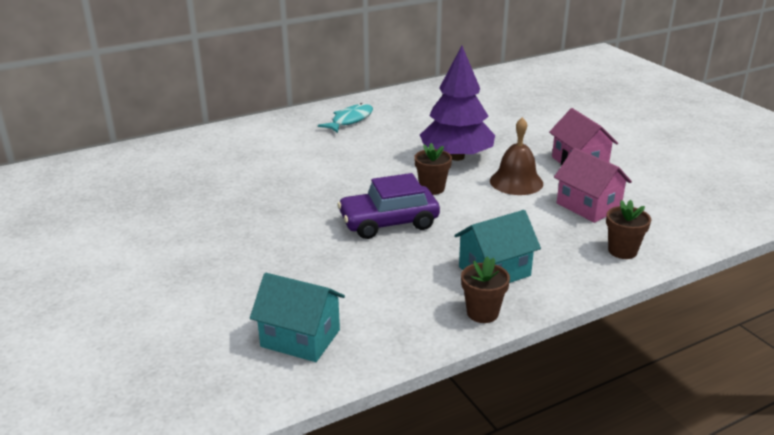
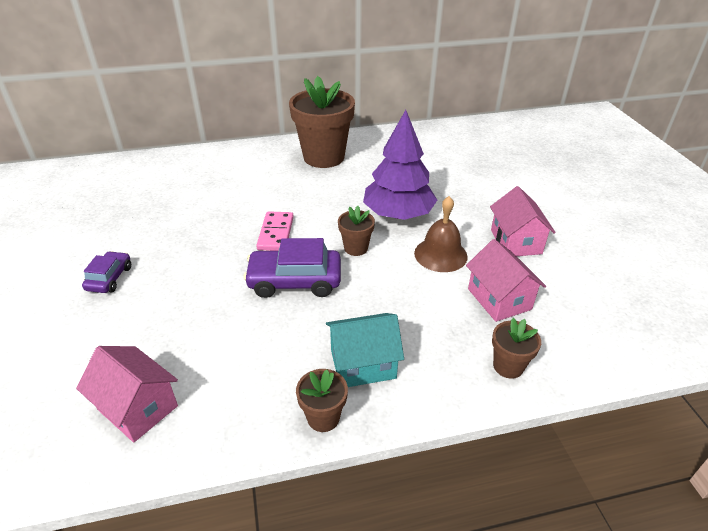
camera: 15 degrees right, 10 degrees up
turquoise house [250,273,345,362] -> pink house [76,346,178,442]
turquoise fish [318,103,373,133] -> brown flower pot [289,76,355,168]
none -> purple car [82,251,131,293]
none -> pink domino [256,211,294,251]

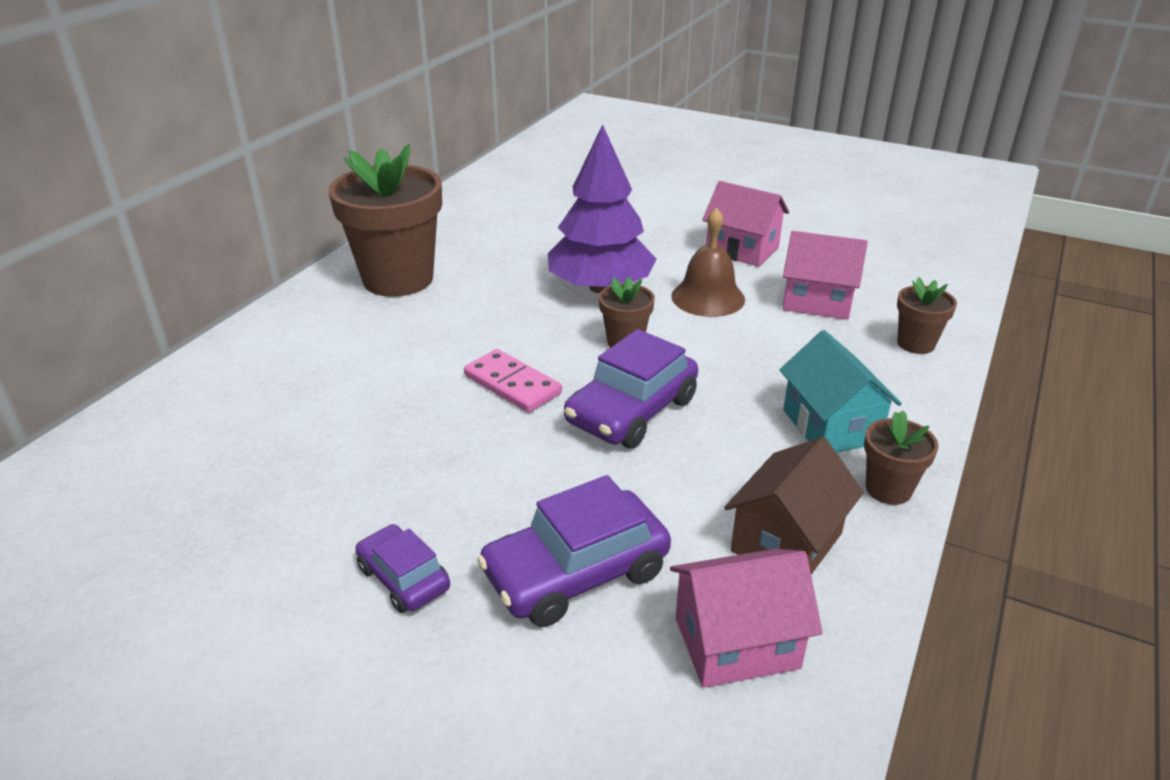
camera: 50 degrees left, 5 degrees down
turquoise house [326,313,404,387] -> turquoise house turned 45 degrees counterclockwise [780,330,902,453]
none -> purple car [477,475,671,627]
none -> brown house [724,437,864,575]

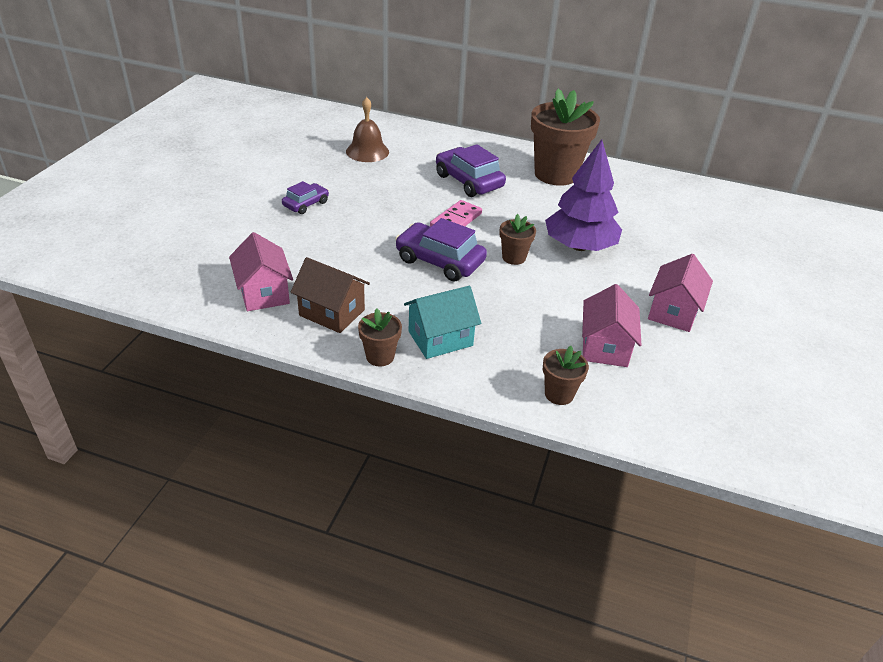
camera: 80 degrees right, 5 degrees up
purple car [477,475,671,627] -> purple car moved to [436,144,506,197]
brown bell [671,207,745,317] -> brown bell moved to [346,97,389,162]

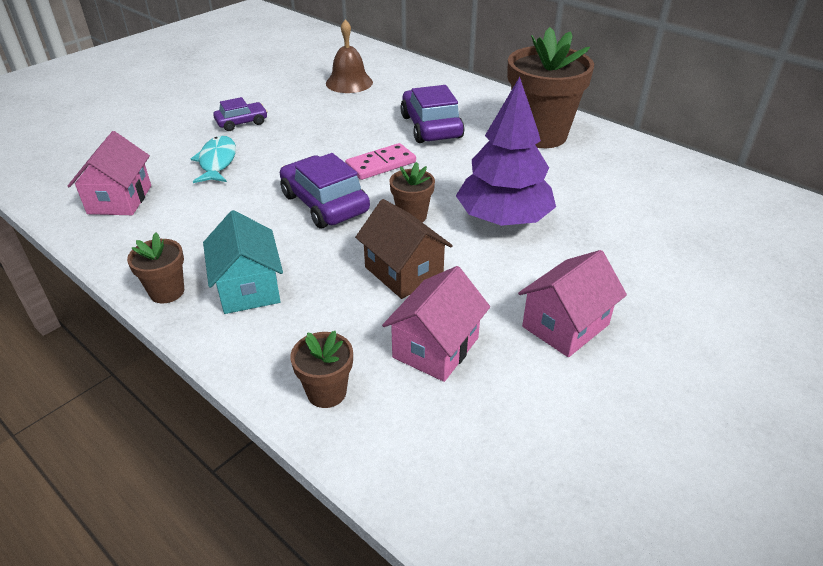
camera: 25 degrees right, 0 degrees up
brown house [290,257,370,333] -> brown house moved to [355,199,453,299]
turquoise house [404,286,481,359] -> turquoise house turned 75 degrees clockwise [203,210,283,314]
none -> turquoise fish [191,136,236,183]

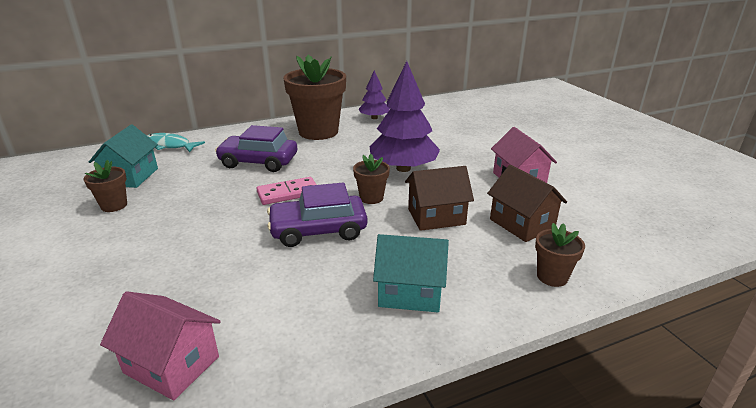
camera: 65 degrees left, 10 degrees down
brown flower pot [127,233,184,303] -> brown flower pot moved to [84,160,127,212]
turquoise fish [191,136,236,183] -> turquoise fish moved to [147,133,205,152]
purple car [213,97,268,131] -> none
brown bell [326,20,373,93] -> turquoise house [89,125,158,188]
pink domino [345,143,416,180] -> pink domino turned 75 degrees clockwise [257,177,316,205]
pink house [382,266,490,382] -> brown house [487,165,567,242]
none -> purple tree [359,70,390,119]

